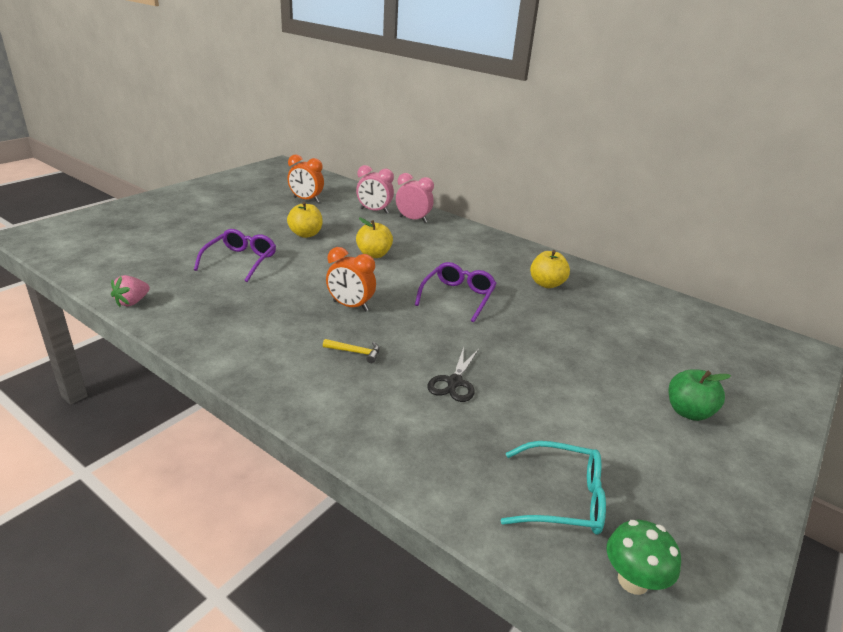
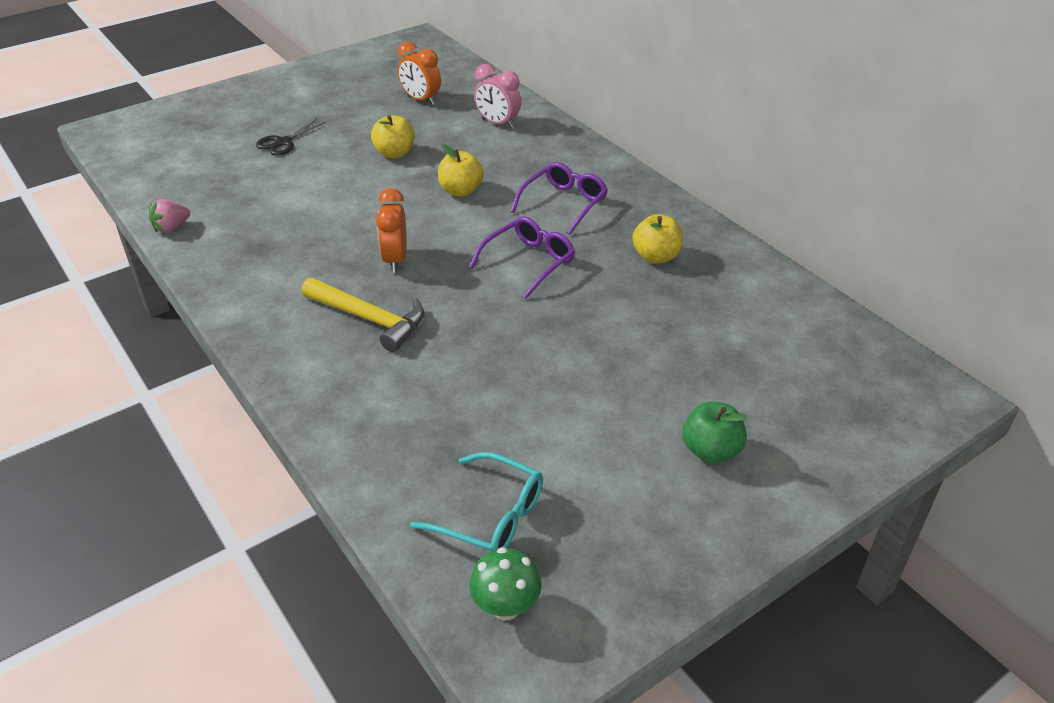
camera: 20 degrees right, 10 degrees up
purple glasses [194,229,276,282] -> purple glasses moved to [511,162,608,235]
yellow hammer [323,339,380,363] -> yellow hammer [302,278,424,352], size x2.07
orange clock [326,247,376,312] -> orange clock turned 45 degrees clockwise [376,188,407,272]
pink clock [396,173,434,223] -> none
black scissors [427,347,479,402] -> black scissors moved to [256,119,326,156]

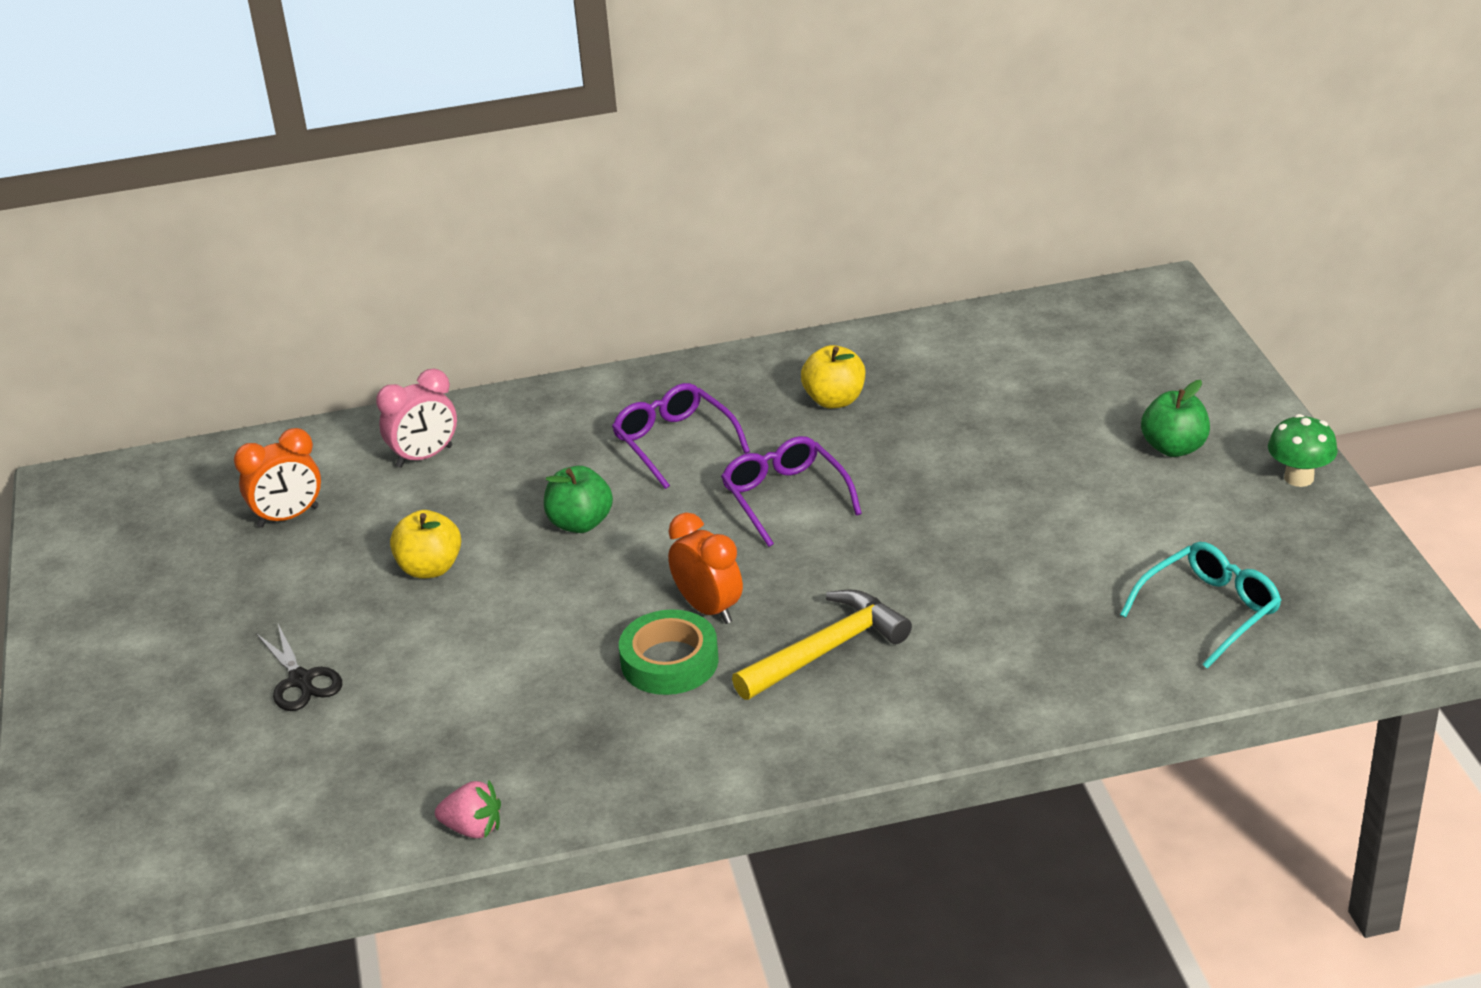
camera: 65 degrees left, 5 degrees down
pink strawberry [149,199,190,233] -> pink strawberry turned 60 degrees counterclockwise [435,781,501,838]
orange clock [376,188,407,272] -> orange clock turned 150 degrees counterclockwise [668,512,743,624]
yellow apple [438,144,484,197] -> green apple [544,466,613,533]
green mushroom [469,547,542,621] -> green mushroom moved to [1268,414,1338,487]
none -> green tape [619,609,719,695]

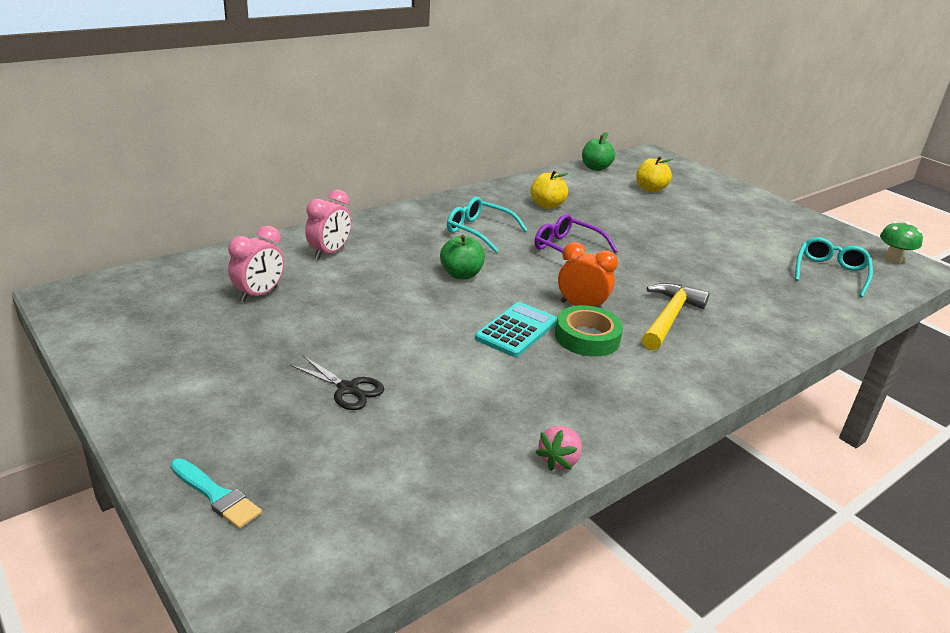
camera: 30 degrees left, 5 degrees down
orange clock [234,428,321,528] -> pink clock [228,225,284,302]
yellow apple [390,510,461,579] -> yellow apple moved to [636,156,674,192]
pink strawberry [435,781,501,838] -> pink strawberry turned 135 degrees clockwise [535,426,582,471]
purple glasses [612,383,750,489] -> turquoise glasses [447,197,527,253]
green apple [1141,380,1210,457] -> green apple moved to [582,132,615,171]
green mushroom [1268,414,1338,487] -> green mushroom moved to [880,221,923,263]
none -> turquoise brush [171,458,262,529]
none -> turquoise calculator [475,302,557,357]

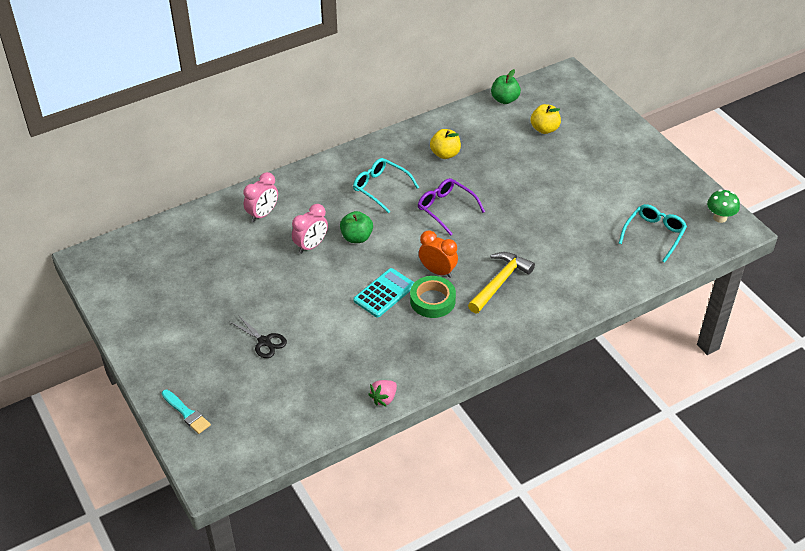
camera: 10 degrees right, 15 degrees up
pink clock [228,225,284,302] -> pink clock moved to [292,204,328,254]

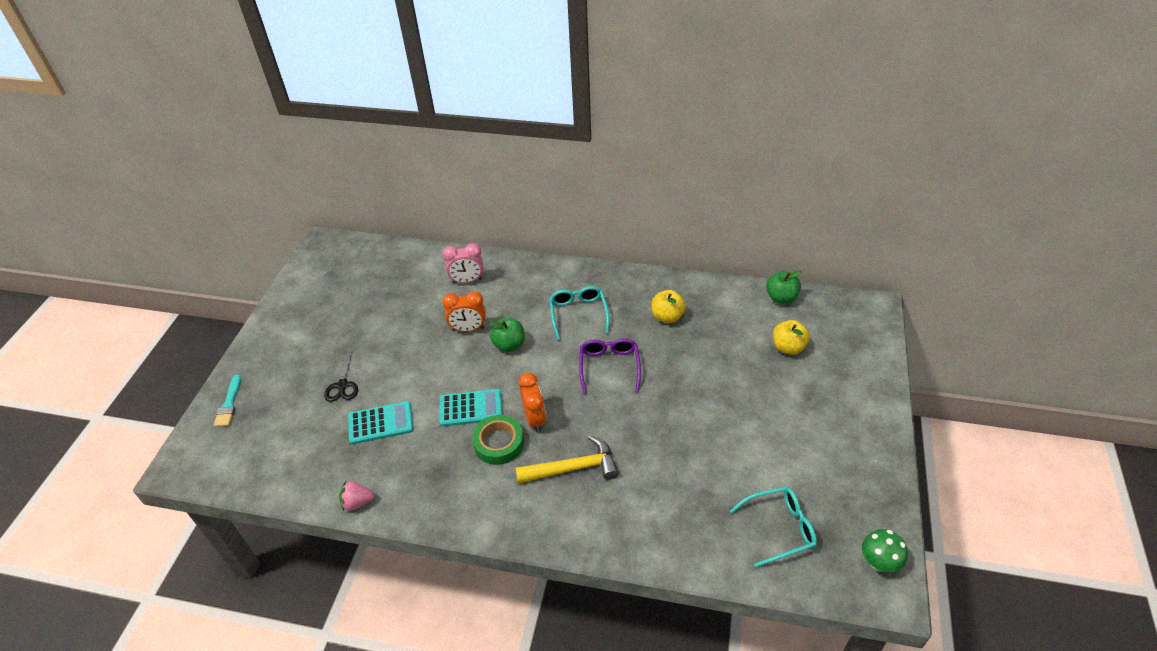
camera: 45 degrees right, 0 degrees up
pink clock [292,204,328,254] -> orange clock [442,292,485,332]
none -> turquoise calculator [348,401,414,444]

